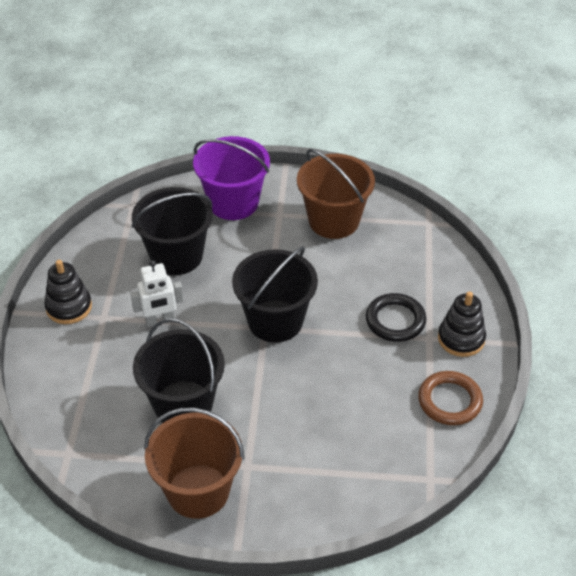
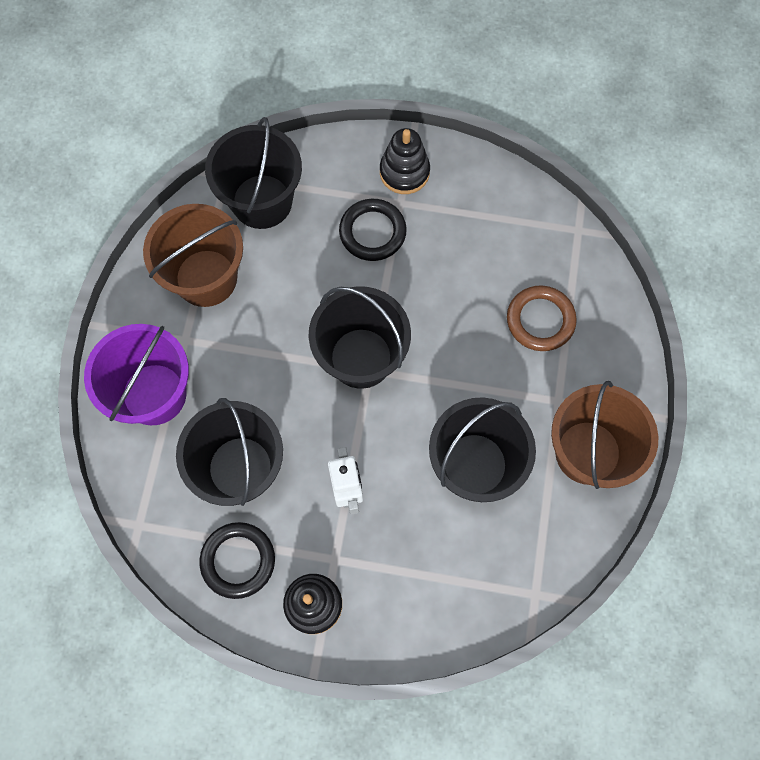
camera: 85 degrees left, 25 degrees up
brown ring [418,371,483,425] -> brown ring moved to [507,285,577,351]
none -> black ring [199,522,275,599]
none -> black bucket [205,117,302,229]

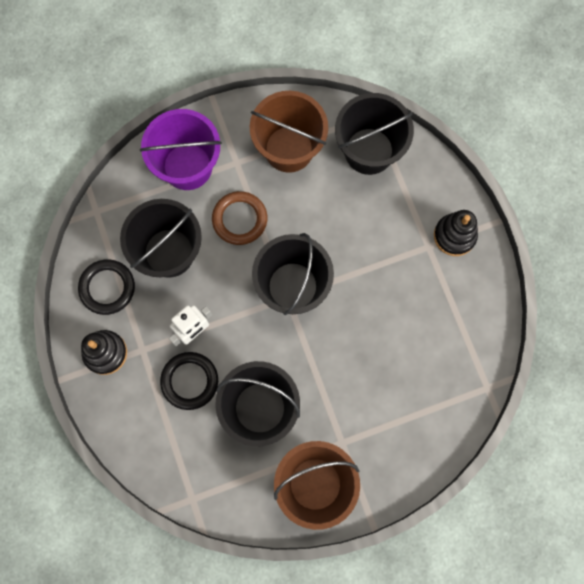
camera: 60 degrees right, 5 degrees up
black ring [339,199,407,261] -> black ring moved to [160,352,218,410]
brown ring [507,285,577,351] -> brown ring moved to [212,191,267,245]

